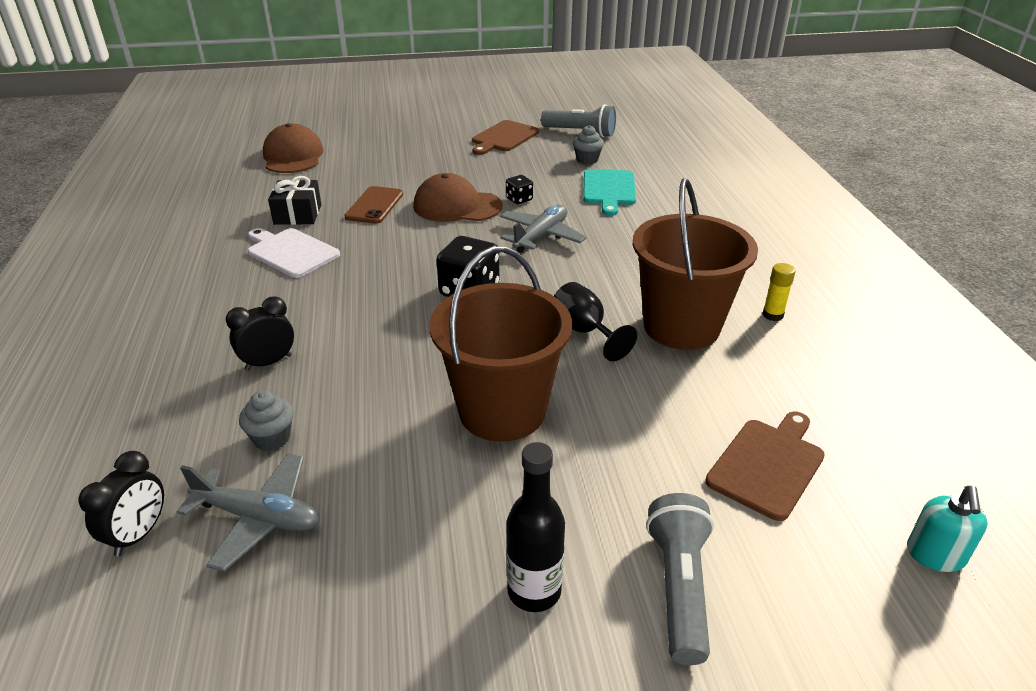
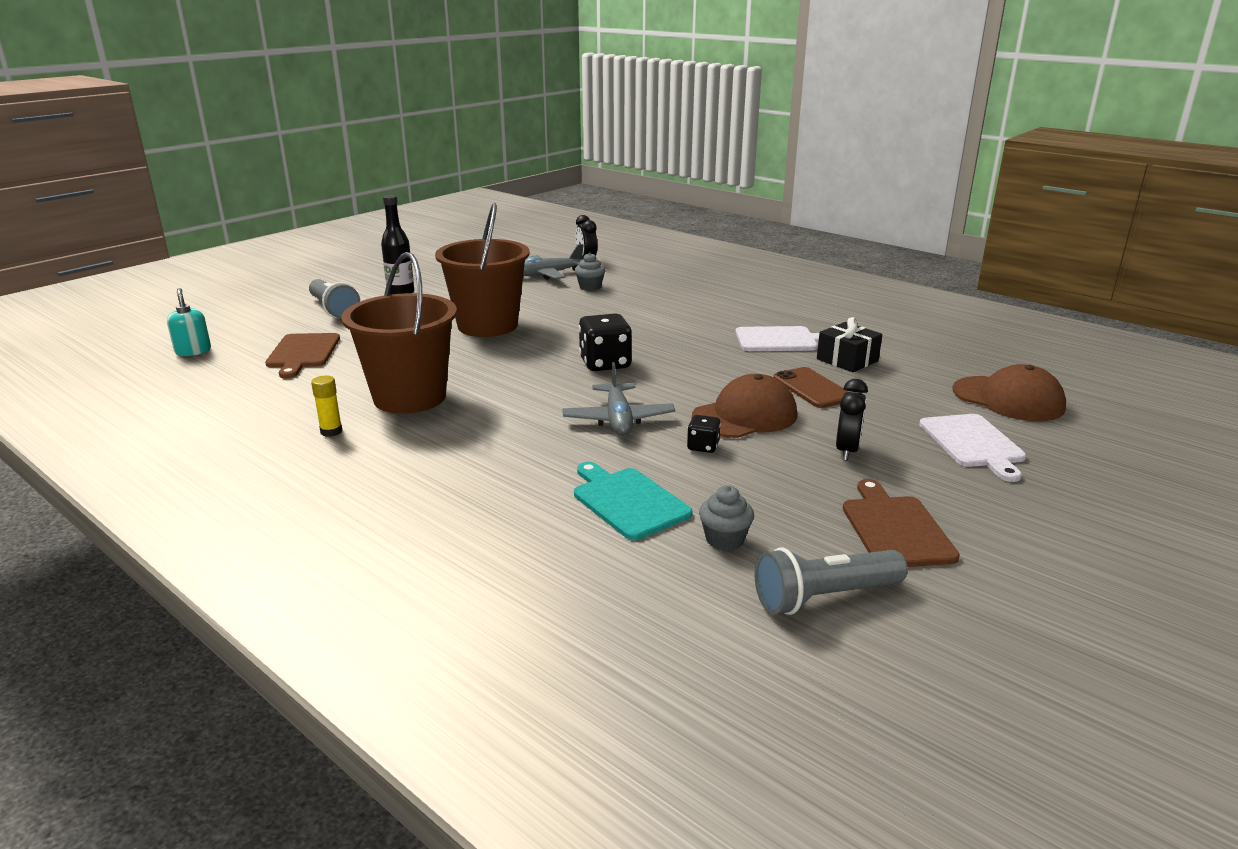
camera: 140 degrees right, 10 degrees down
black clock [226,296,294,371] -> black clock moved to [836,379,868,461]
black goblet [554,282,637,361] -> none
none -> white cutting board [919,414,1026,482]

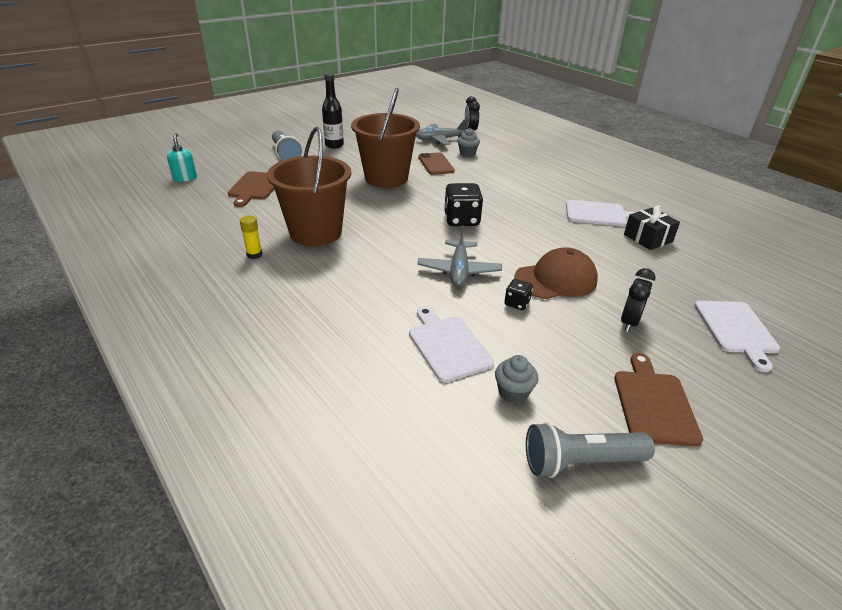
camera: 10 degrees right, 10 degrees up
turquoise cutting board [574,462,692,540] -> white cutting board [409,306,494,382]
brown phone [773,367,849,408] -> brown phone moved to [418,152,455,175]
brown cap [952,364,1066,421] -> none

